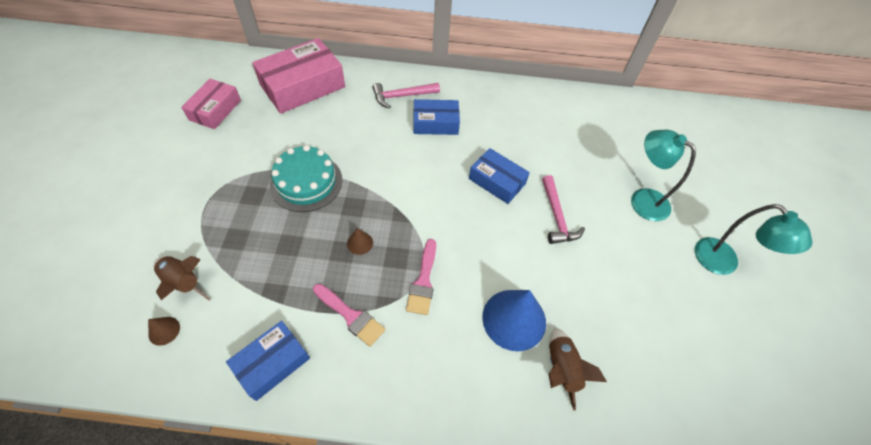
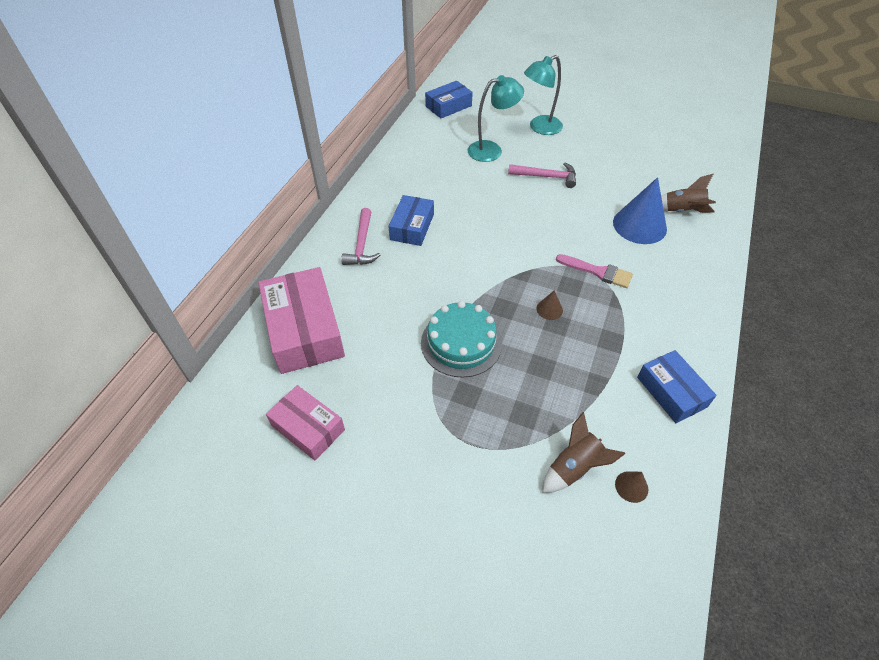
camera: 70 degrees left, 5 degrees down
pink brush [313,284,385,347] -> none
blue box [469,148,530,204] -> blue box moved to [425,80,473,119]
turquoise lamp [695,204,813,275] -> turquoise lamp moved to [468,75,524,162]

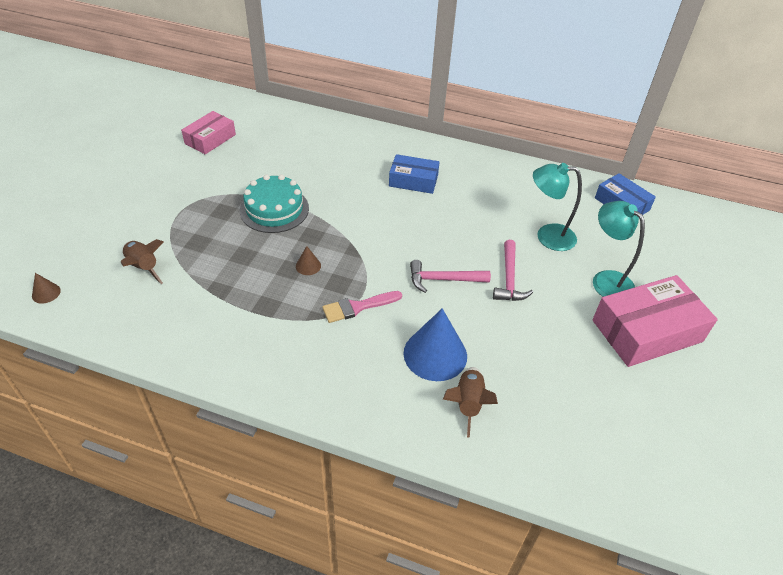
camera: 85 degrees right, 5 degrees down
pink box [258,267,345,374] -> pink box moved to [593,275,718,367]
pink hammer [341,208,380,265] -> pink hammer moved to [410,260,491,293]
turquoise lamp [468,75,524,162] -> turquoise lamp turned 120 degrees clockwise [533,163,582,251]
pink brush [556,254,633,288] -> pink brush turned 45 degrees clockwise [322,291,402,323]
brown cone [615,471,648,503] -> brown cone moved to [32,273,61,304]
blue box [637,350,717,423] -> none

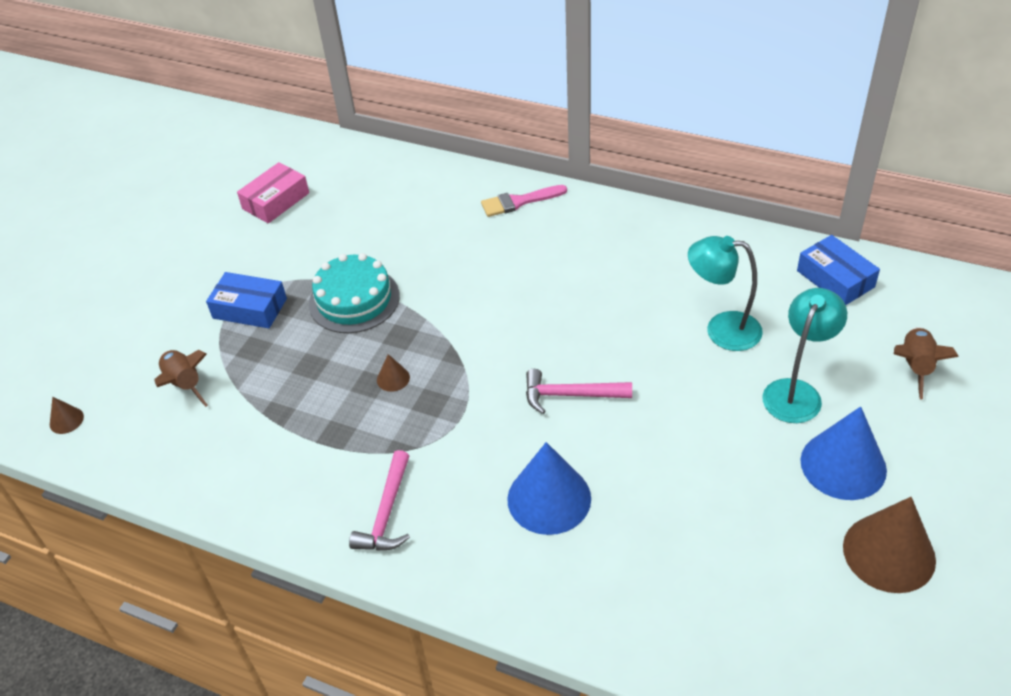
camera: 10 degrees right, 0 degrees up
pink brush [322,291,402,323] -> pink brush moved to [481,185,567,217]
blue box [389,154,440,194] -> blue box moved to [206,272,287,328]
brown rocket [443,367,498,438] -> brown rocket moved to [894,327,959,400]
pink hammer [493,240,533,301] -> pink hammer moved to [349,450,410,550]
turquoise lamp [593,201,645,297] -> turquoise lamp turned 60 degrees clockwise [763,288,847,423]
pink box [593,275,718,367] -> blue cone [800,407,887,500]
none -> brown cone [843,497,936,593]

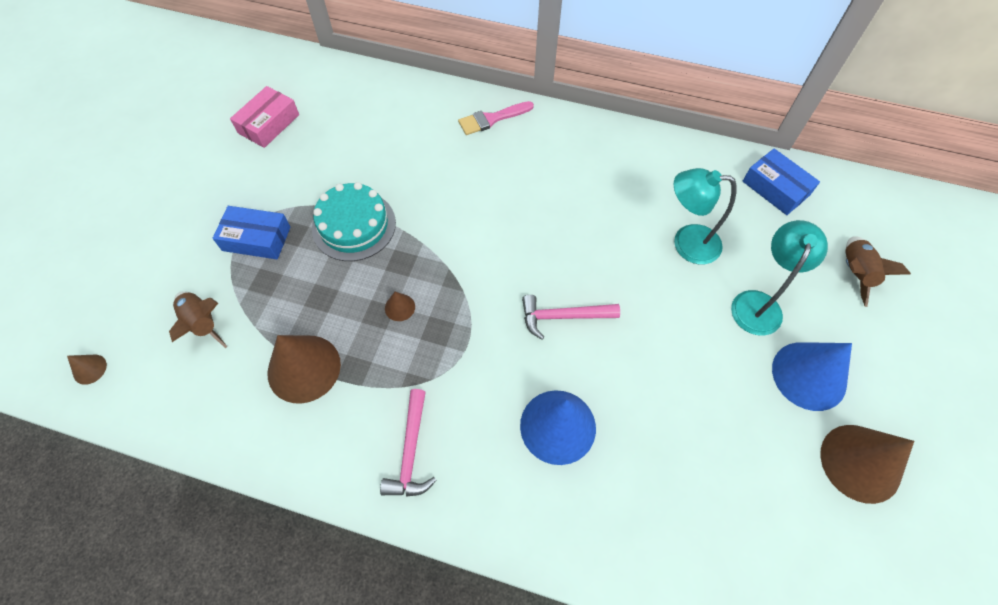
camera: 10 degrees left, 15 degrees up
none -> brown cone [268,335,341,404]

